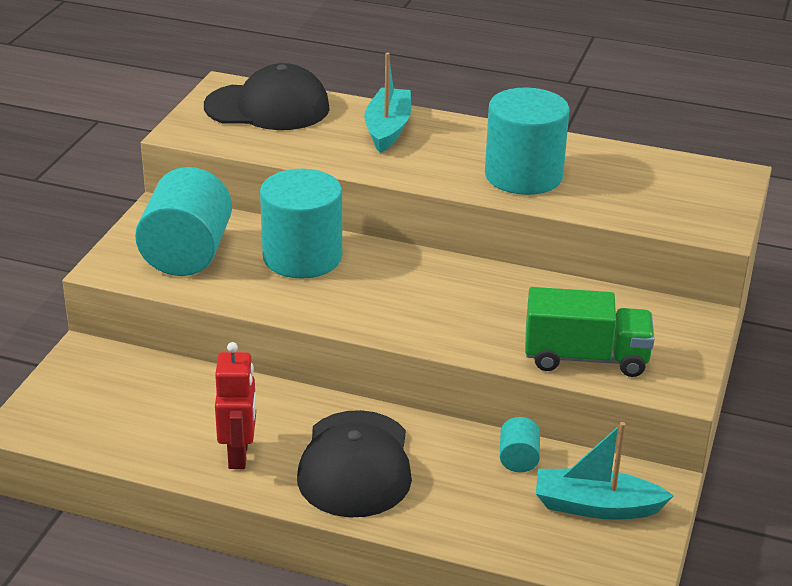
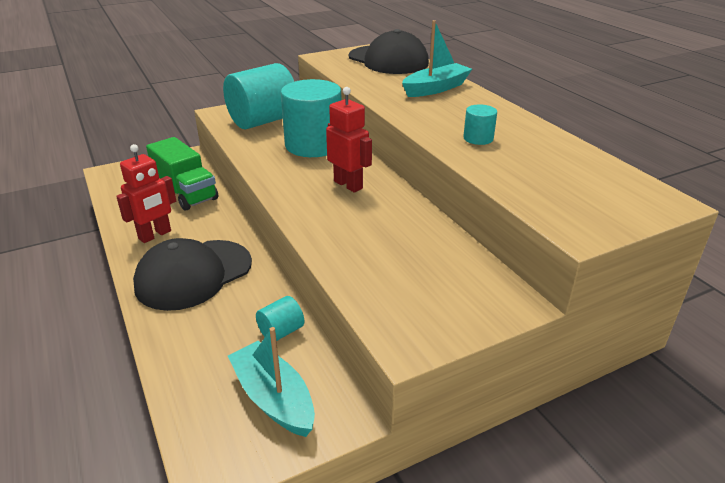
camera: 45 degrees right, 0 degrees up
turquoise cylinder [485,88,570,195] -> turquoise cylinder [463,105,497,145], size x0.44
green truck [525,287,655,377] -> green truck moved to [146,137,218,211]
none -> red robot [326,87,372,193]

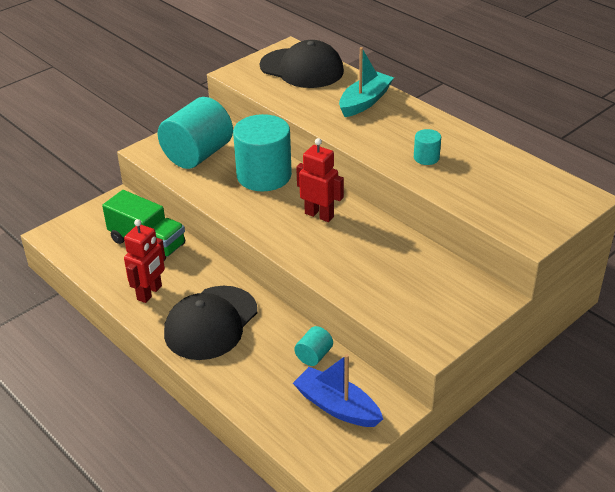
camera: 15 degrees left, 5 degrees up
turquoise boat [228,327,315,437] -> blue boat [293,354,383,427]

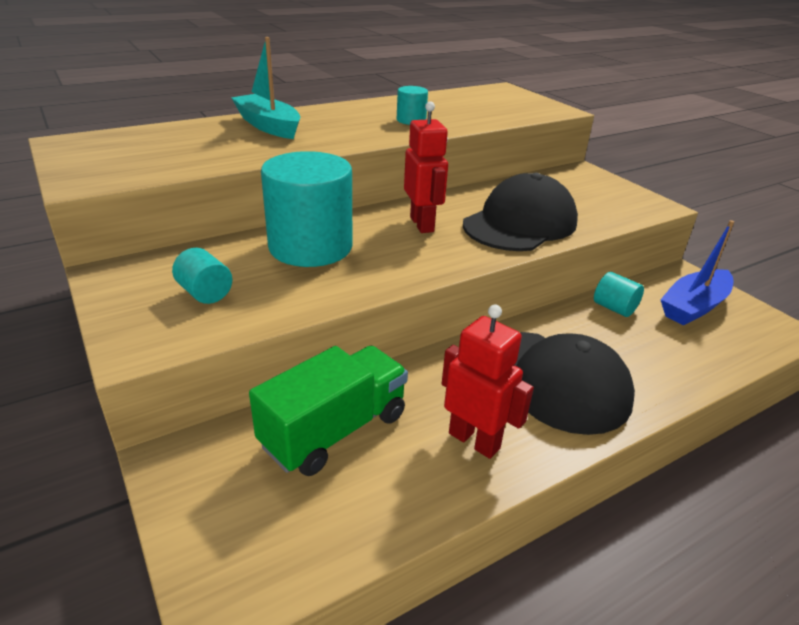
camera: 80 degrees left, 5 degrees down
turquoise cylinder [158,97,233,169] -> turquoise cylinder [172,248,232,304], size x0.44
black cap [260,40,344,88] -> black cap moved to [463,173,578,251]
red robot [296,138,344,222] -> red robot turned 120 degrees clockwise [404,101,448,233]

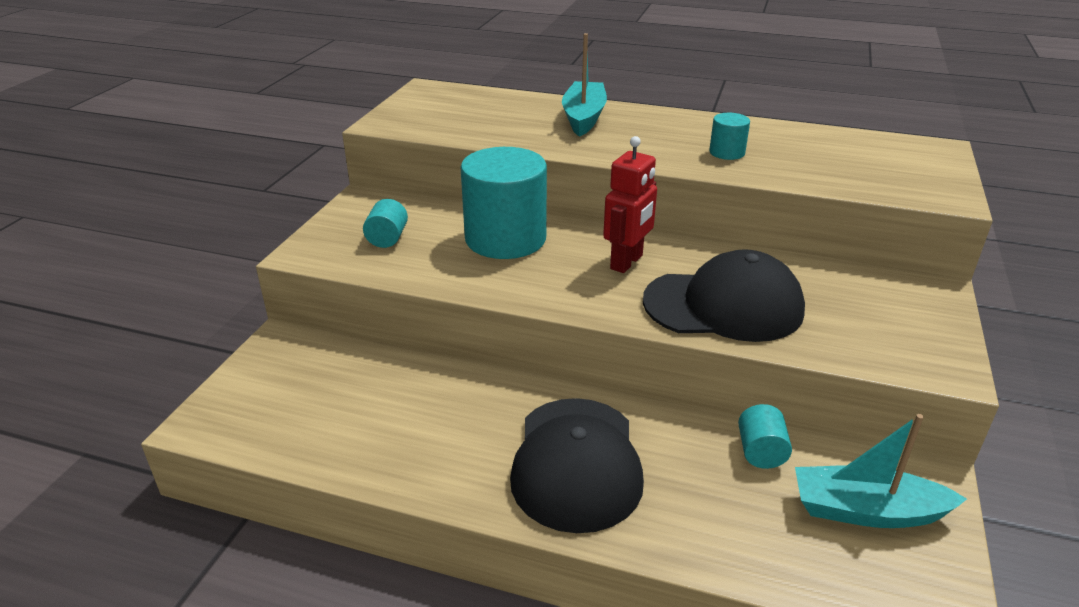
camera: 50 degrees right, 0 degrees up
green truck [249,346,408,476] -> none
red robot [442,304,534,459] -> none
blue boat [660,220,734,325] -> turquoise boat [795,414,967,528]

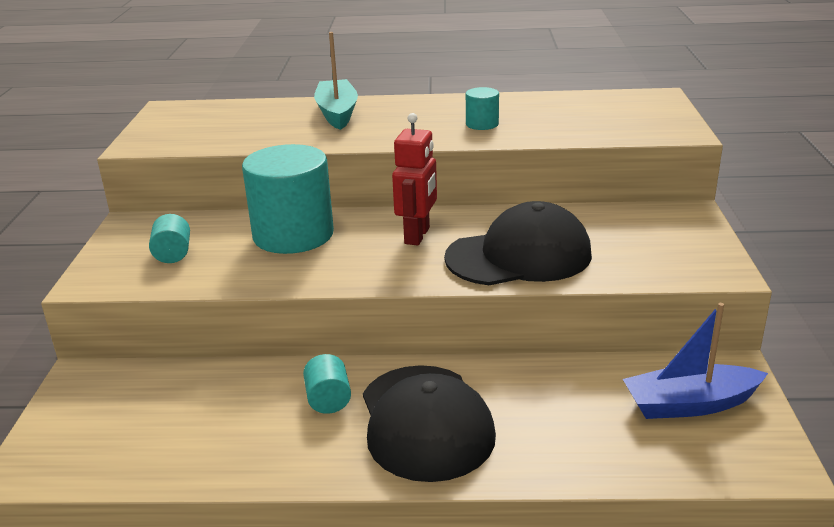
camera: 15 degrees left, 5 degrees down
turquoise cylinder [738,404,792,469] -> turquoise cylinder moved to [303,354,351,414]
turquoise boat [795,414,967,528] -> blue boat [623,303,768,419]

